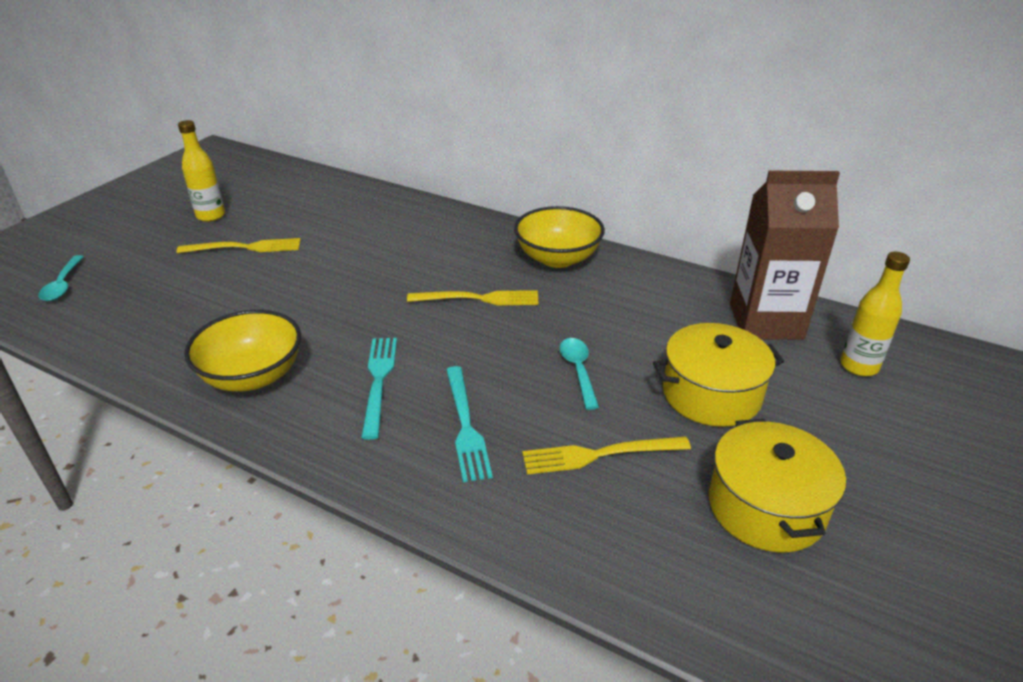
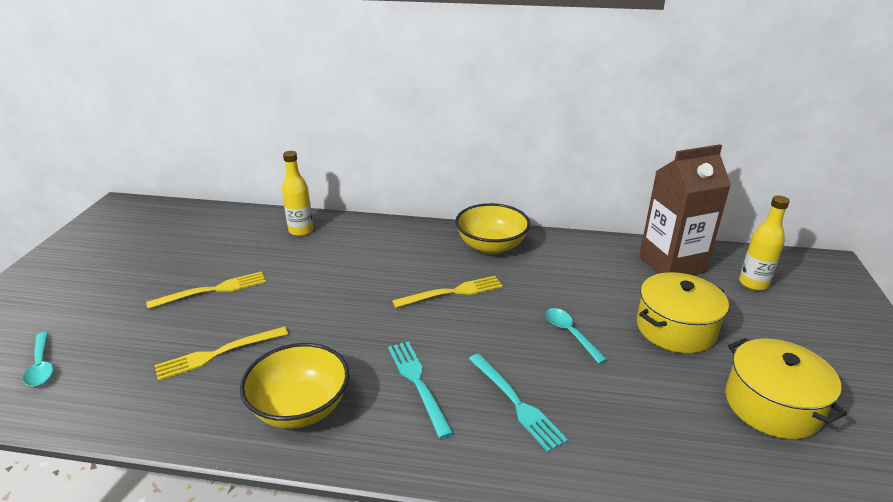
camera: 20 degrees left, 5 degrees down
yellow bottle [178,120,225,222] -> yellow bottle moved to [282,151,313,236]
yellow fork [522,436,691,474] -> yellow fork moved to [154,326,288,381]

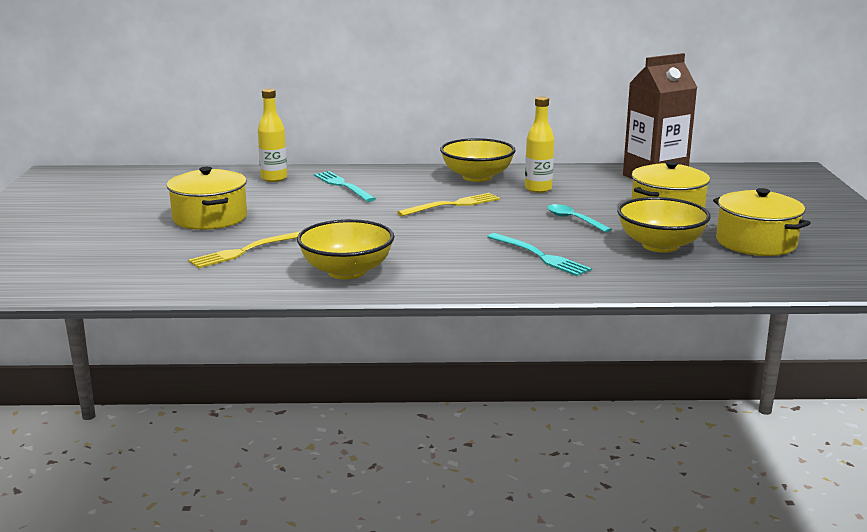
camera: 10 degrees left, 10 degrees down
turquoise spoon [23,332,53,387] -> none
yellow fork [146,271,266,309] -> yellow pot [167,167,247,230]
turquoise fork [388,341,453,439] -> turquoise fork moved to [314,171,376,202]
yellow bottle [739,196,790,291] -> yellow bottle moved to [525,97,554,193]
none -> yellow bowl [617,197,711,253]

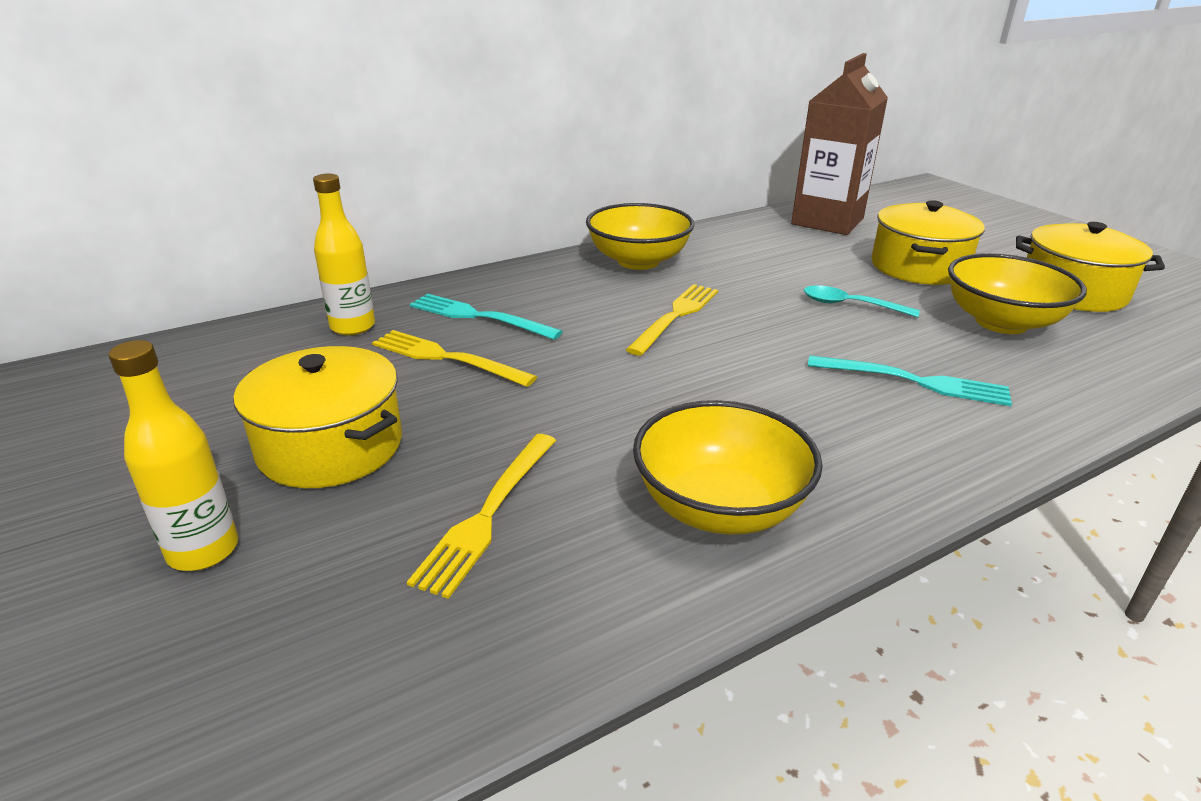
camera: 30 degrees left, 10 degrees up
yellow bottle [525,97,554,193] -> yellow bottle moved to [108,340,238,571]
none -> yellow fork [372,330,537,387]

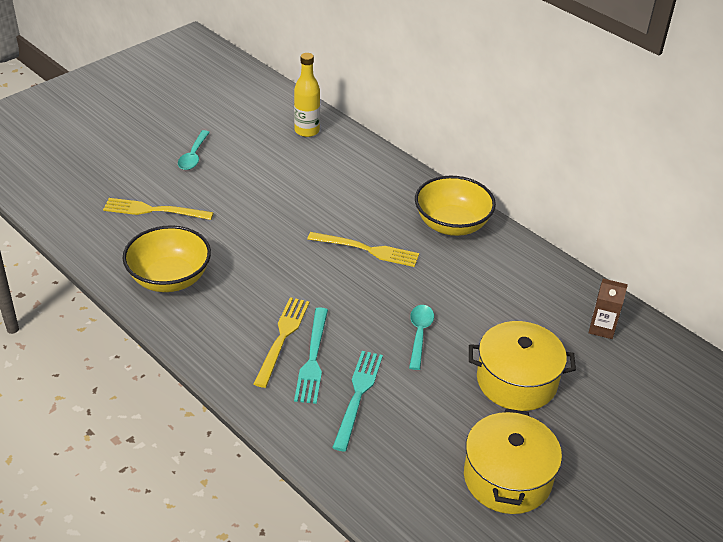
camera: 75 degrees right, 10 degrees up
yellow bottle [108,340,238,571] -> none
yellow pot [233,346,402,488] -> turquoise spoon [178,130,210,170]
yellow fork [372,330,537,387] -> yellow fork moved to [254,297,310,388]
turquoise fork [410,294,563,340] -> turquoise fork moved to [332,351,383,452]
brown carton [791,53,888,235] -> brown carton [589,279,628,339], size x0.45
yellow bowl [948,253,1087,334] -> none

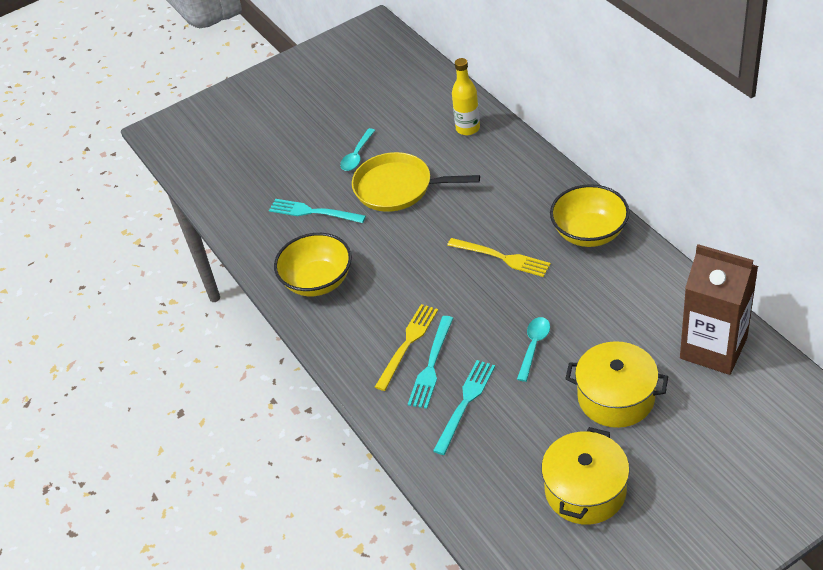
camera: 20 degrees right, 5 degrees up
yellow fork [103,198,214,220] -> turquoise fork [269,199,366,223]
brown carton [589,279,628,339] -> brown carton [680,244,758,375], size x2.24
none -> yellow pan [352,152,480,212]

